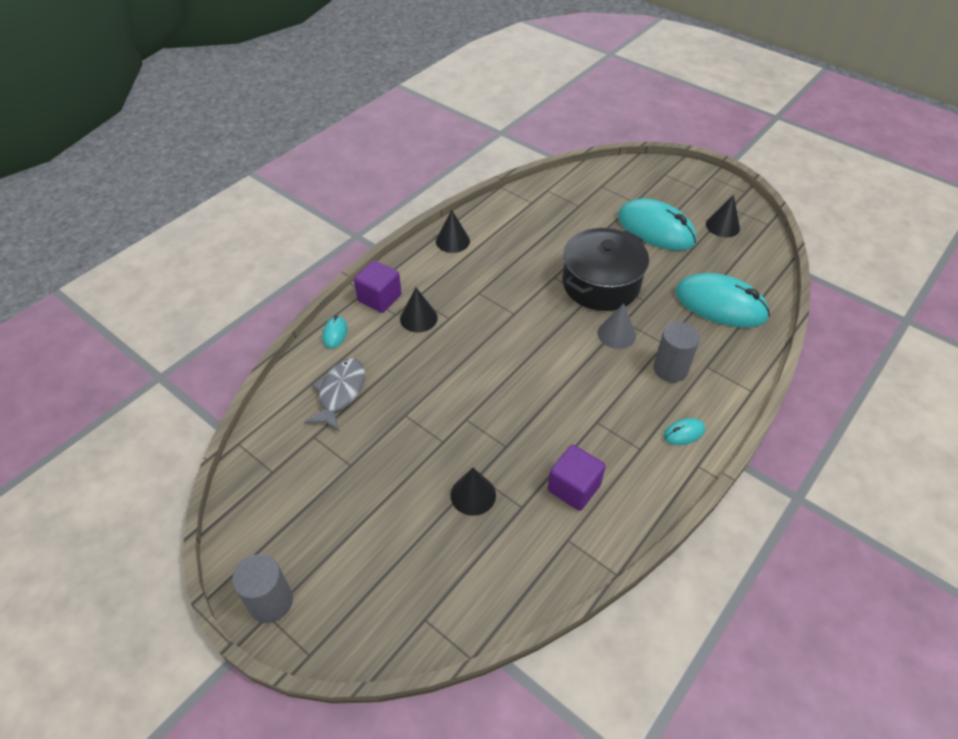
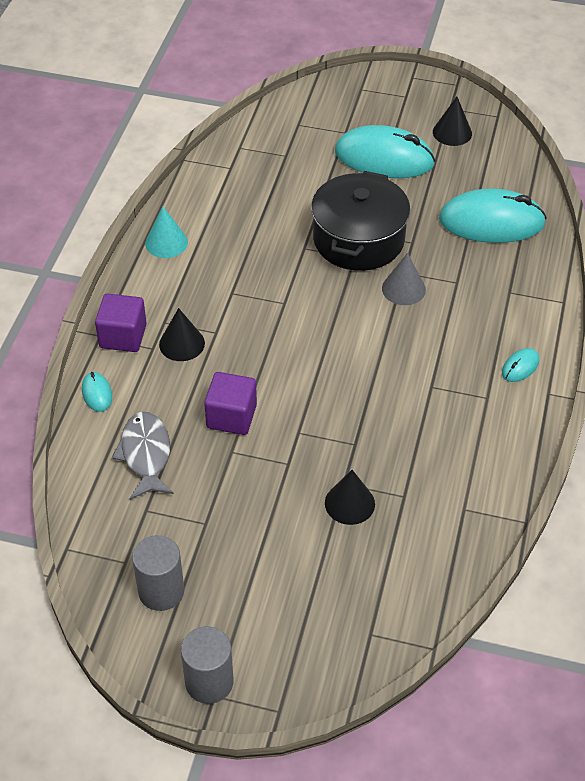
camera: 25 degrees left, 0 degrees up
black cone [436,210,470,253] -> turquoise cone [145,207,188,258]
purple cube [548,445,606,511] -> purple cube moved to [204,372,257,435]
grey cylinder [653,322,700,382] -> grey cylinder moved to [132,535,184,611]

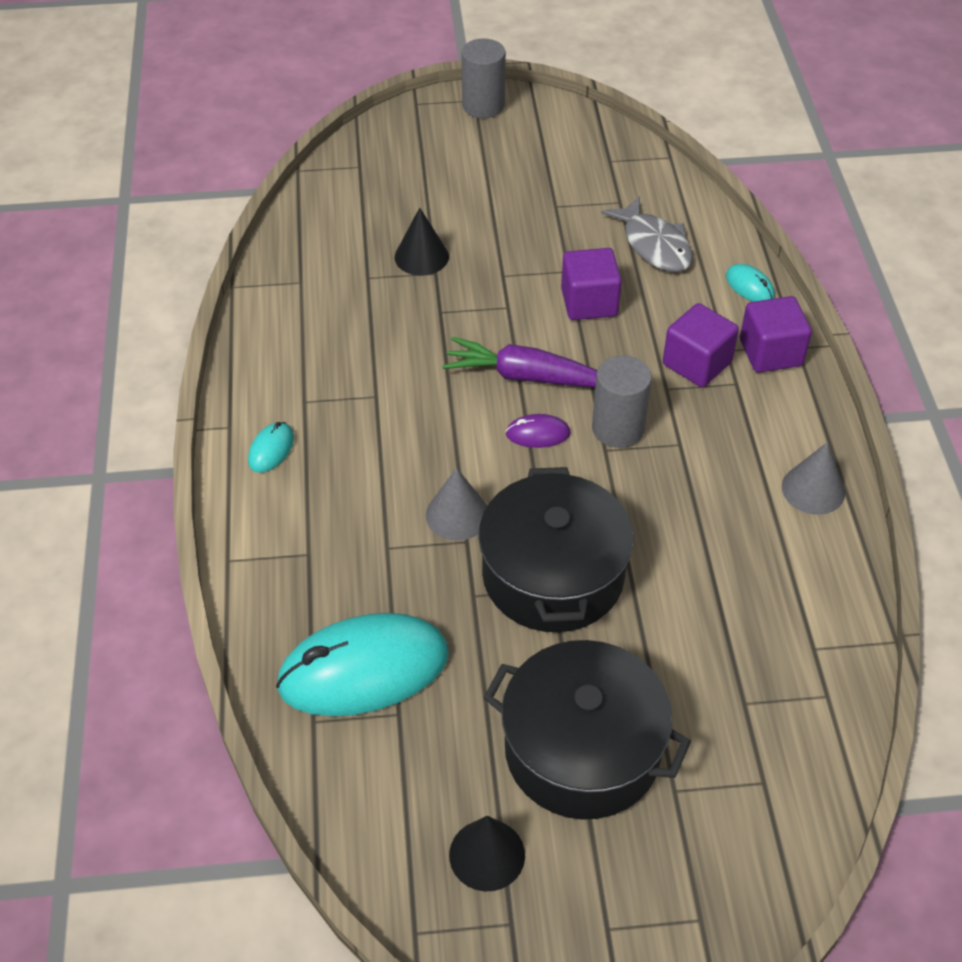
camera: 160 degrees right, 0 degrees up
grey cylinder [132,535,184,611] -> grey cylinder moved to [592,355,652,448]
turquoise cone [145,207,188,258] -> grey cone [782,442,845,515]
black cone [159,308,205,361] -> purple cube [663,303,739,387]
turquoise mouse [335,125,435,178] -> black pot [483,640,691,820]
none -> purple carrot [442,337,597,387]
none -> purple mouse [505,414,571,448]

